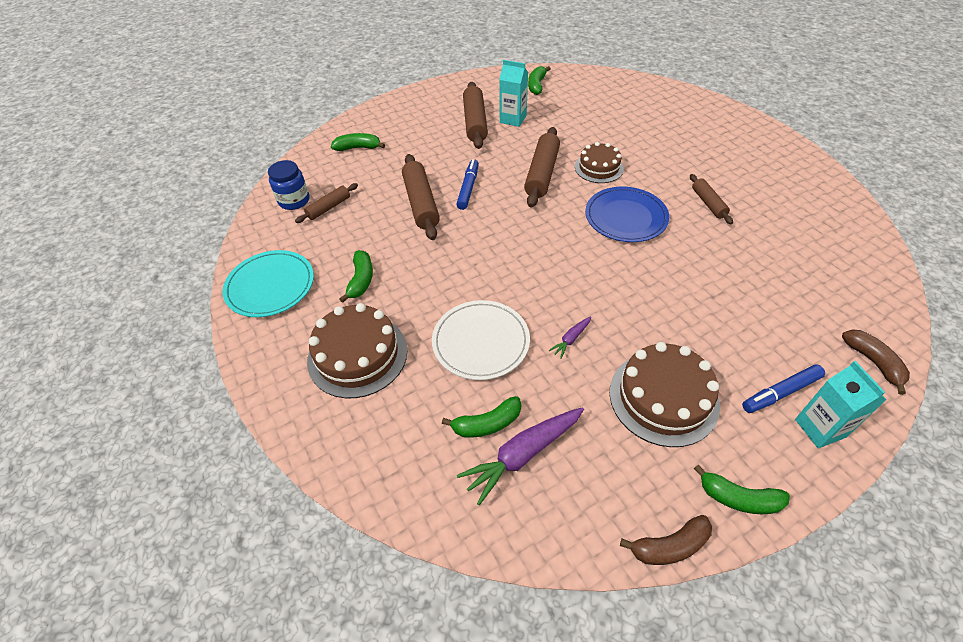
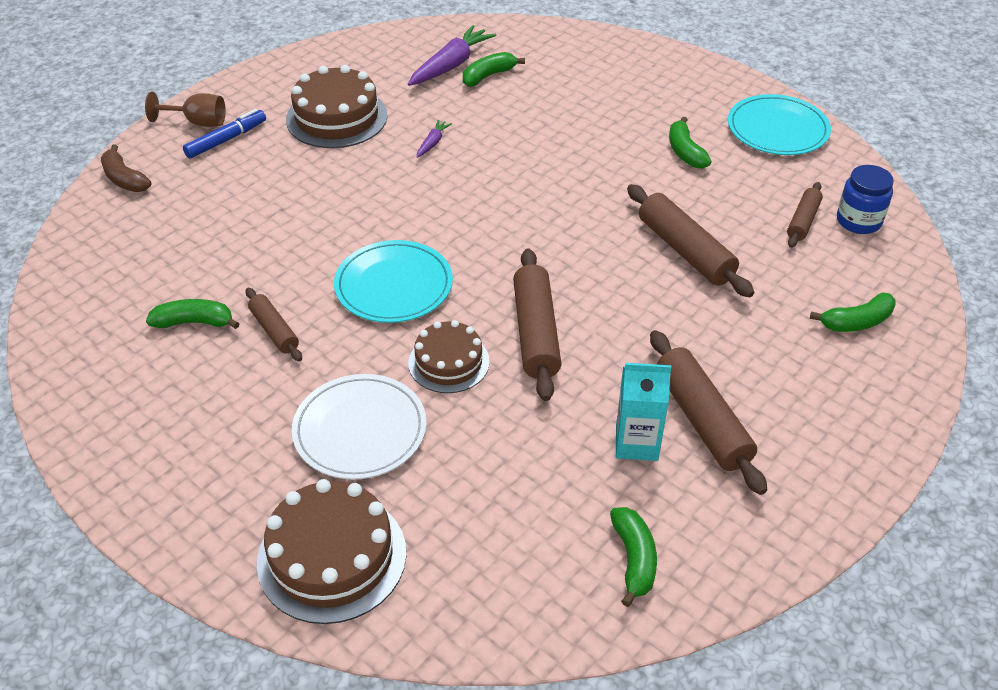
camera: 160 degrees right, 5 degrees down
brown cake [307,303,407,398] -> brown cake moved to [257,479,406,624]
white plate [432,300,530,380] -> white plate moved to [292,374,427,479]
blue marker [456,159,479,210] -> none
blue plate [585,187,669,242] -> turquoise plate [334,240,453,323]
brown banana [620,515,712,565] -> none
green banana [694,465,790,514] -> green banana moved to [146,299,240,329]
turquoise carton [795,361,887,448] -> brown goblet [145,91,226,127]

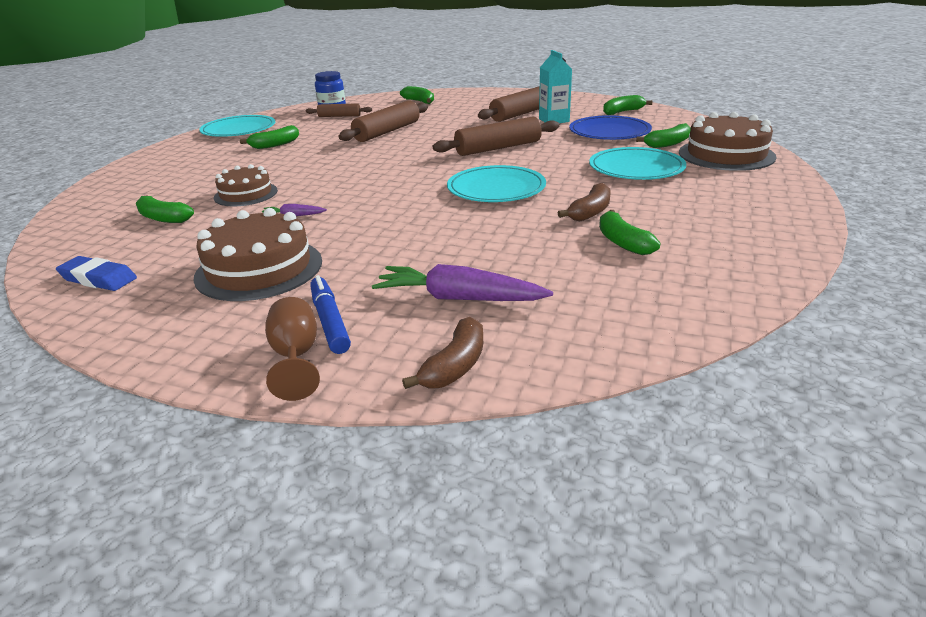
camera: 110 degrees left, 15 degrees down
blue marker [183,109,266,159] -> blue marker turned 45 degrees clockwise [310,275,351,354]
brown rolling pin [246,288,302,361] -> brown banana [558,183,611,221]
white plate [292,374,427,479] -> turquoise plate [589,147,686,180]
purple carrot [408,25,496,86] -> purple carrot moved to [372,264,553,301]
brown cake [408,320,490,393] -> brown cake moved to [214,164,278,206]
none -> blue eraser [56,256,137,291]
none -> blue plate [569,115,652,140]
none -> green banana [636,123,691,148]

